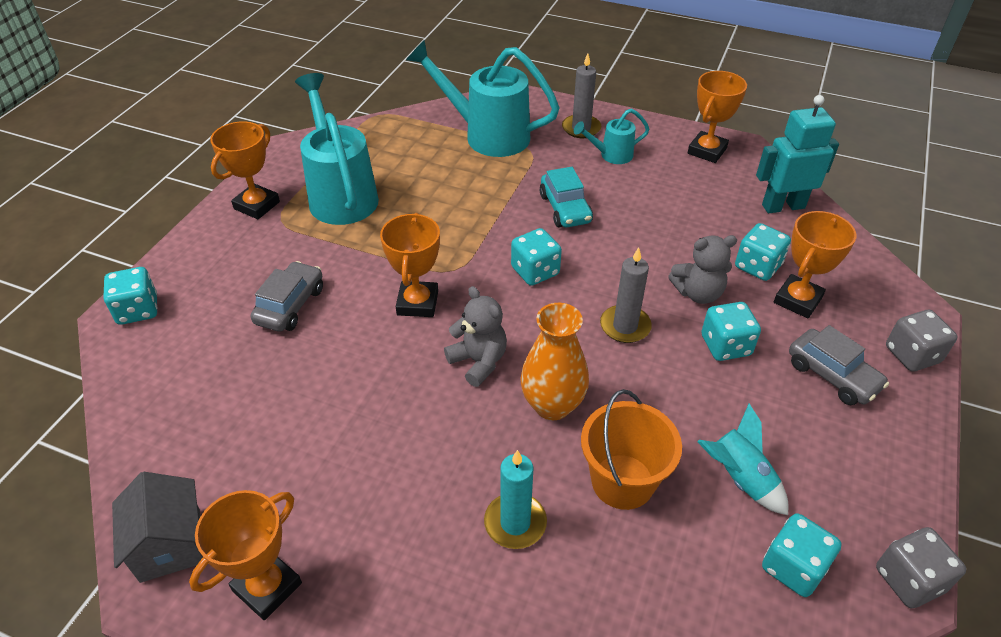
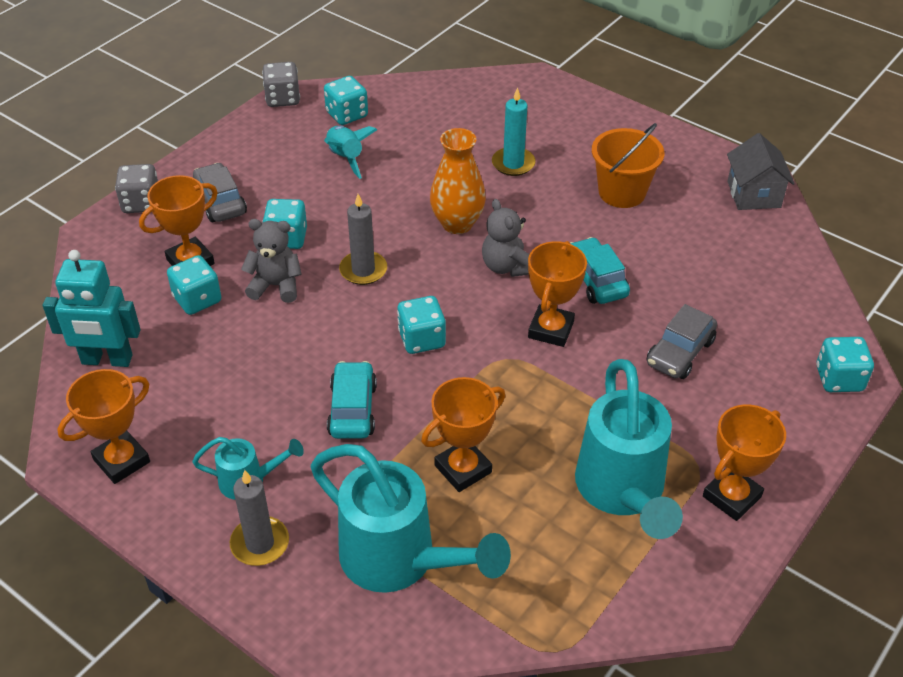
camera: 165 degrees left, 0 degrees up
orange trophy [189,490,302,620] -> orange trophy moved to [421,377,505,492]
orange bucket [581,389,682,510] -> orange bucket moved to [592,123,665,208]
none -> turquoise car [570,237,630,304]

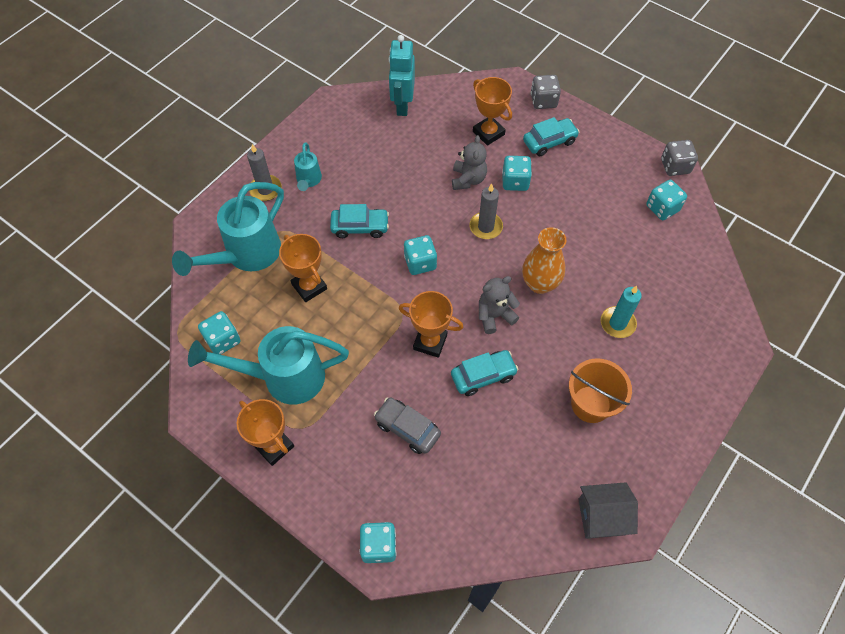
camera: 90 degrees right, 15 degrees up
orange trophy [57,369,150,484] -> none
turquoise dice [167,255,221,315] -> turquoise dice moved to [198,311,240,355]
grey car [193,163,247,222] -> turquoise car [523,117,579,156]
turquoise rocket [324,125,377,179] -> none

